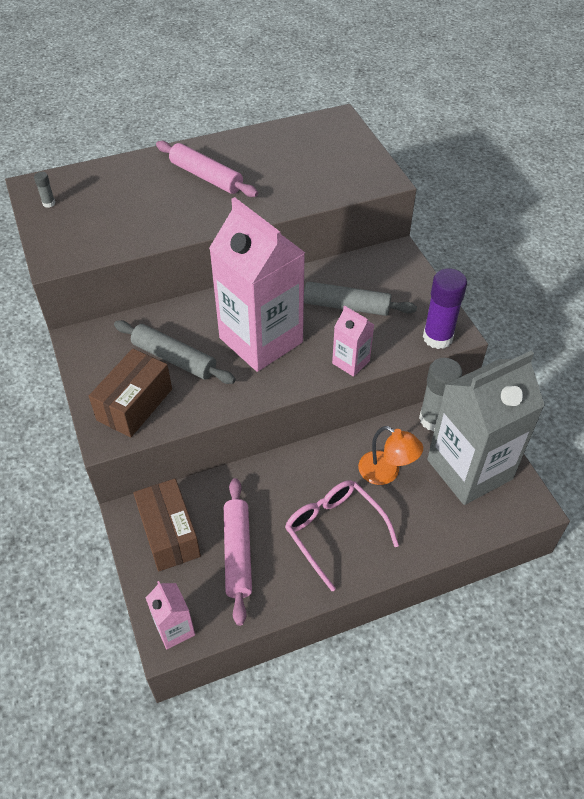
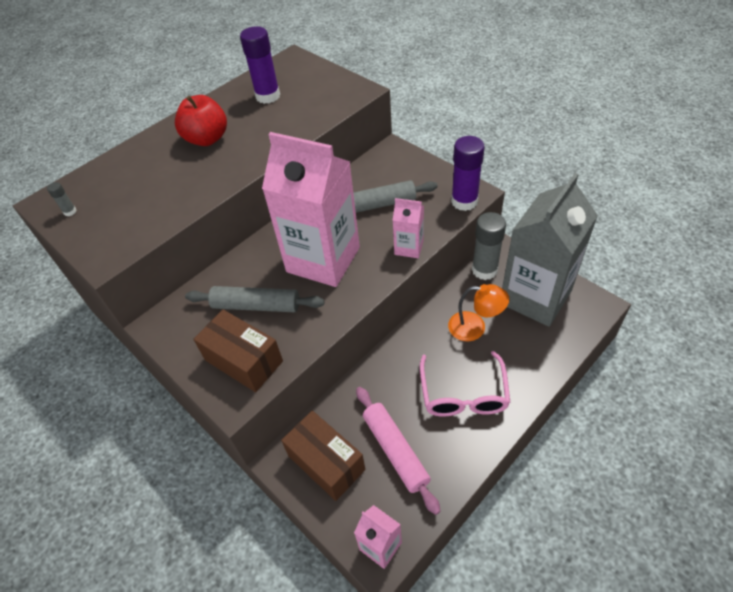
camera: 20 degrees left, 0 degrees up
brown box [89,348,172,438] -> brown box turned 60 degrees counterclockwise [193,310,283,392]
pink rolling pin [156,141,258,197] -> red apple [175,95,227,146]
pink glasses [285,480,399,591] -> pink glasses turned 120 degrees counterclockwise [420,351,510,416]
none -> purple glue stick [240,26,280,104]

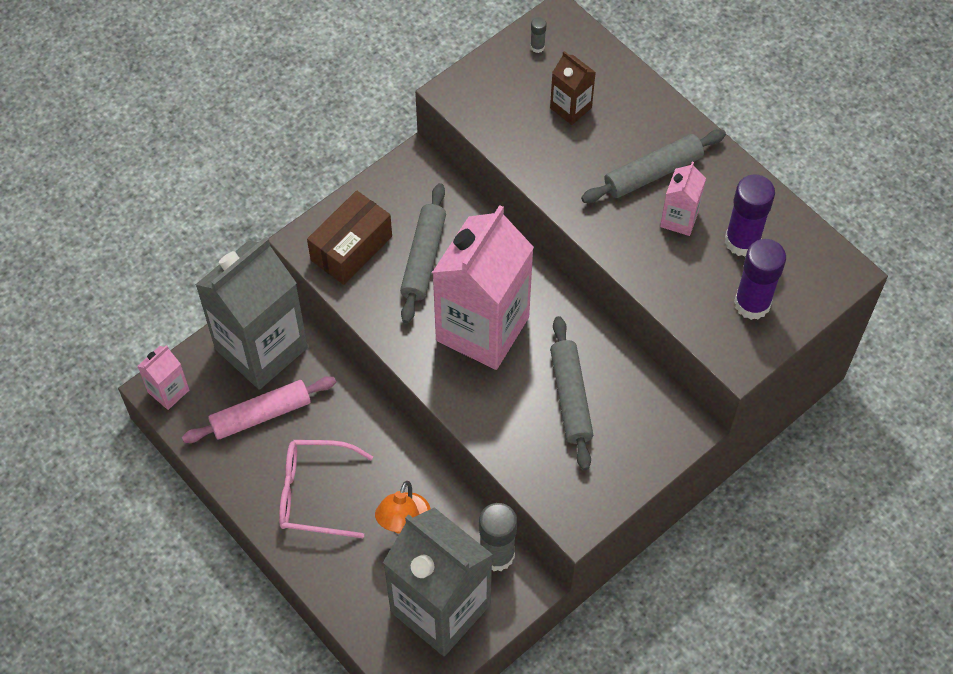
camera: 90 degrees right, 10 degrees up
red apple [175,95,227,146] -> grey rolling pin [581,129,726,203]
brown box [281,411,365,501] -> grey carton [195,237,308,390]
pink carton [393,198,424,258] -> pink carton moved to [660,162,706,236]
purple glue stick [451,136,485,211] -> purple glue stick moved to [734,239,786,320]
none -> brown carton [550,51,596,125]

